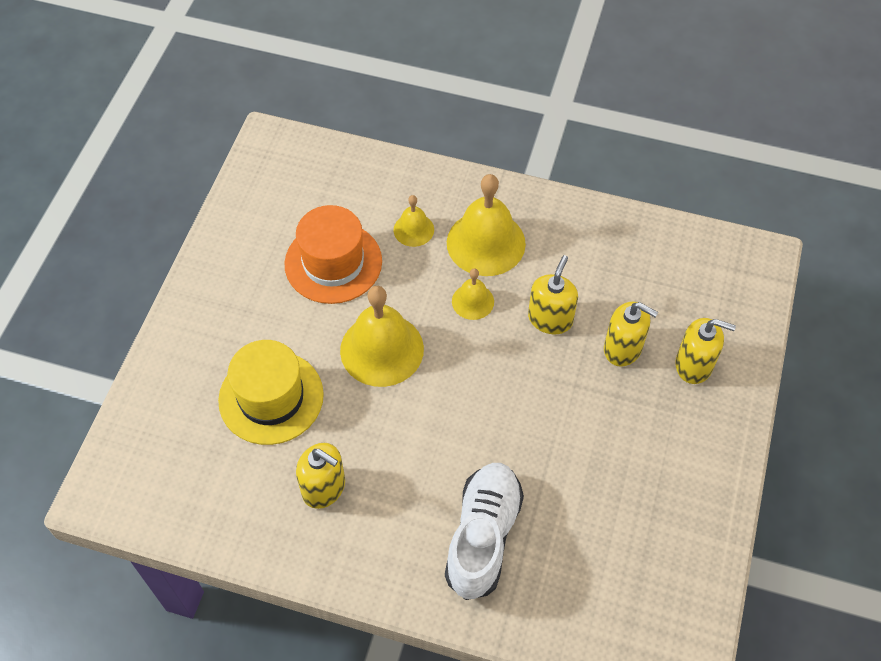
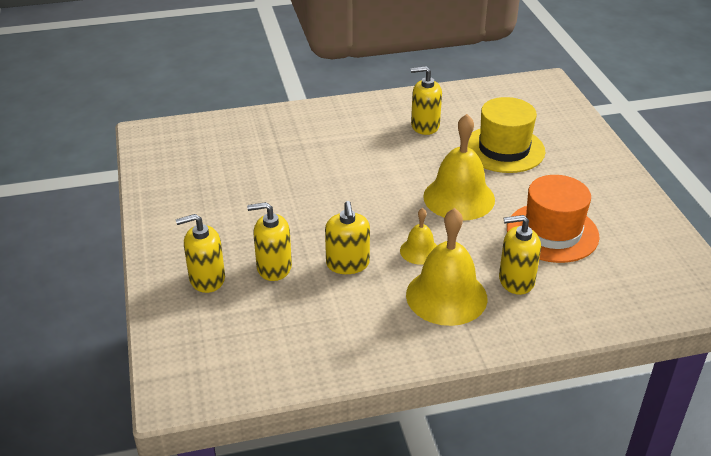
camera: 150 degrees right, 20 degrees down
yellow bell [394,195,434,247] -> yellow soap dispenser [499,215,541,295]
white shoe [445,463,524,600] -> none

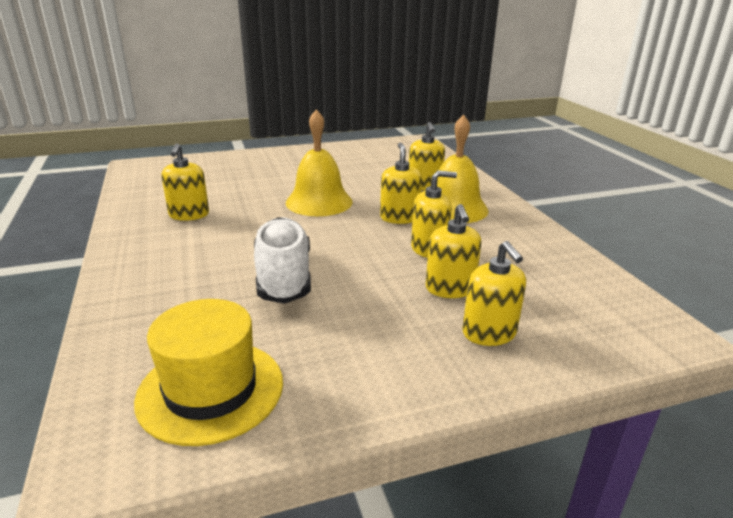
camera: 95 degrees left, 10 degrees down
yellow bell [400,208,437,265] -> yellow soap dispenser [380,143,422,224]
yellow hat [468,97,545,173] -> yellow hat moved to [134,299,283,446]
orange hat [507,175,600,263] -> none
none -> white shoe [254,217,311,304]

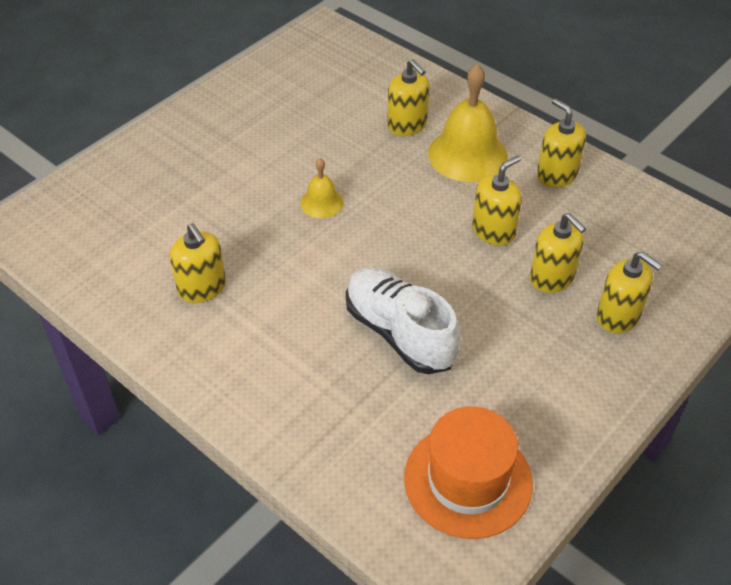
camera: 30 degrees left, 20 degrees up
yellow hat [134,299,283,446] -> orange hat [404,406,533,539]
yellow bell [286,109,353,216] -> yellow bell [300,158,344,218], size x0.52
yellow soap dispenser [380,143,422,224] -> yellow soap dispenser moved to [537,98,586,188]

